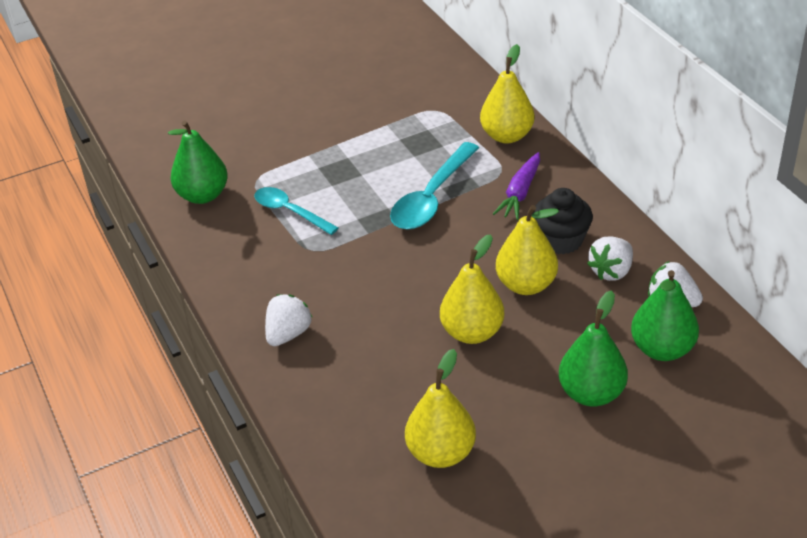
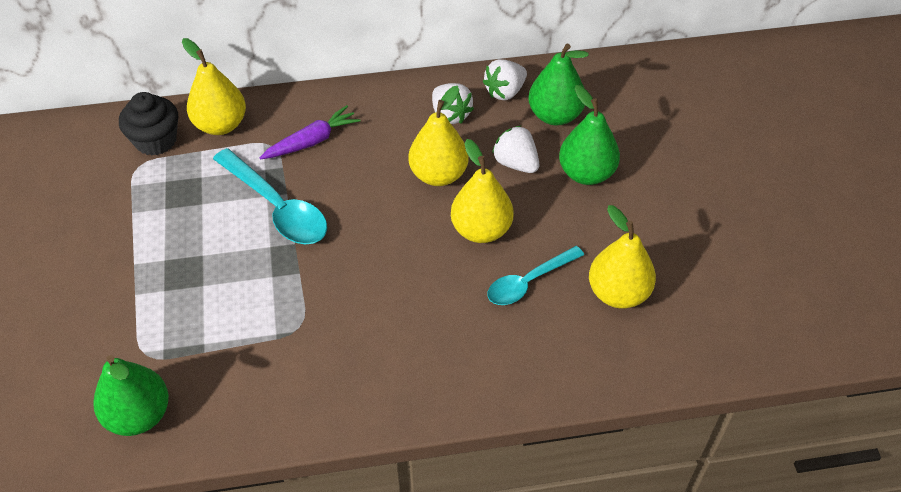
camera: 75 degrees left, 10 degrees up
turquoise spoon [254,187,339,235] -> turquoise spoon moved to [487,246,584,305]
white strawberry [265,294,313,346] -> white strawberry moved to [492,126,539,173]
purple carrot [493,152,540,220] -> purple carrot turned 75 degrees counterclockwise [260,105,361,159]
black cupcake [532,188,593,254] -> black cupcake moved to [119,92,178,155]

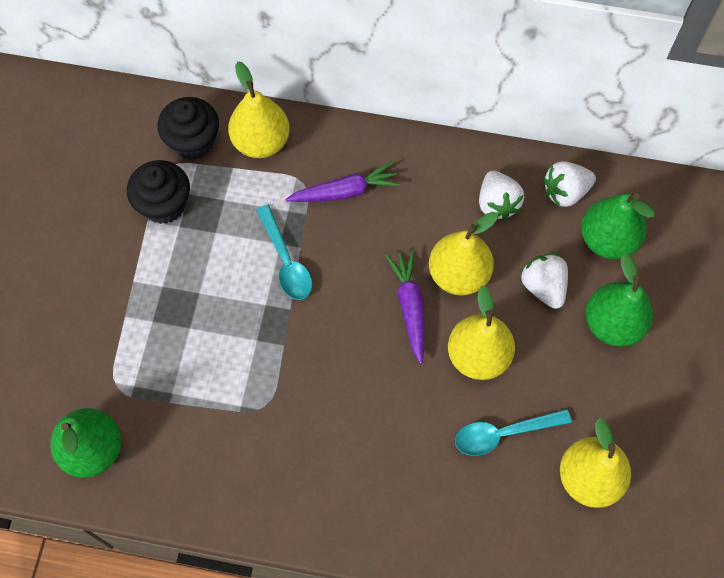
camera: 20 degrees right, 15 degrees up
turquoise spoon [213,148,327,244] -> turquoise spoon [256,205,312,300], size x0.66
none -> black cupcake [127,160,190,224]
none -> purple carrot [385,250,425,364]

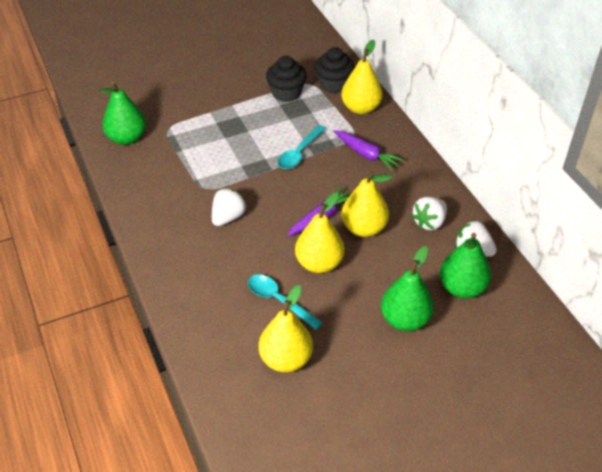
camera: 55 degrees right, 20 degrees down
white strawberry [521,254,568,309] -> white strawberry moved to [212,188,247,226]

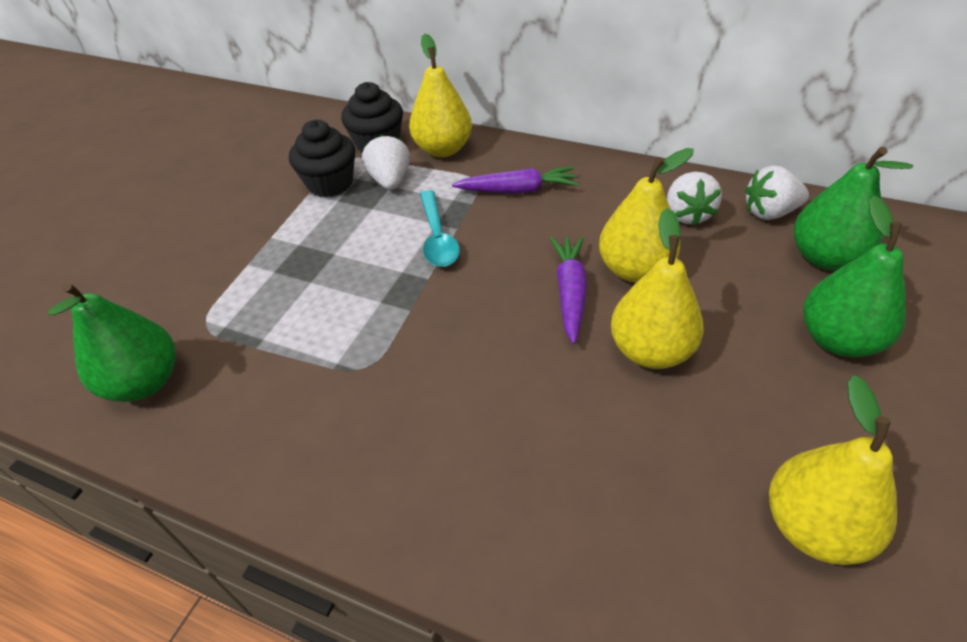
camera: 40 degrees left, 0 degrees up
white strawberry [212,188,247,226] -> white strawberry moved to [362,134,410,190]
turquoise spoon [248,274,323,330] -> none

